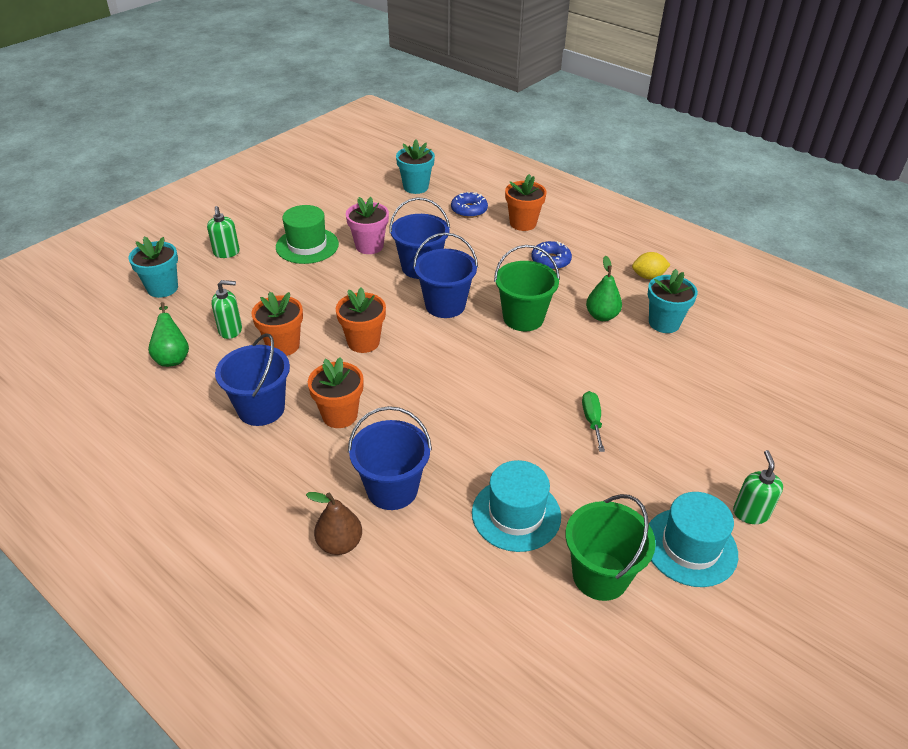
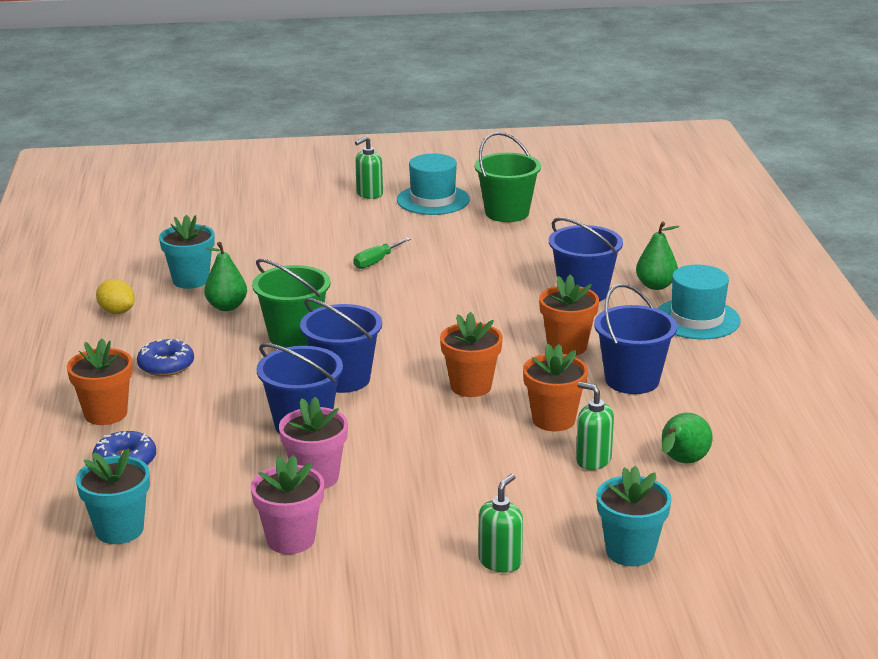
camera: 135 degrees left, 15 degrees down
green hat [276,205,339,264] -> none
brown pear [306,492,362,555] -> green pear [636,221,679,290]
turquoise hat [472,460,561,552] -> turquoise hat moved to [657,265,741,340]
none -> pink flower pot [251,455,324,554]

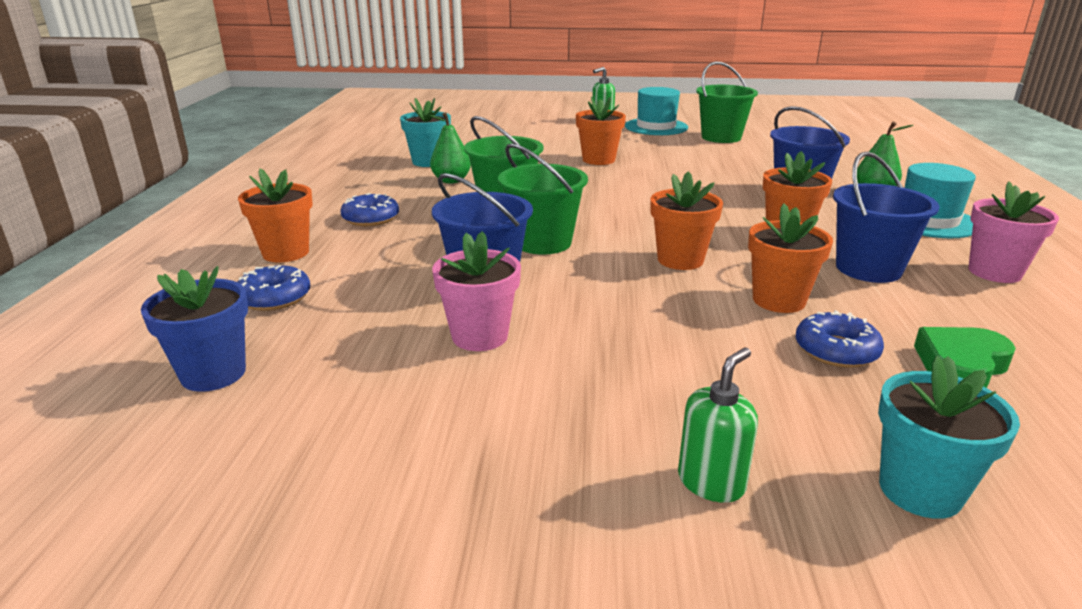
camera: 10 degrees right, 0 degrees up
turquoise flower pot [76,448,150,544] -> blue flower pot [141,266,248,392]
yellow lemon [96,279,135,314] -> none
pink flower pot [251,455,324,554] -> pink flower pot moved to [968,181,1059,283]
blue bucket [300,298,382,393] -> green bucket [498,143,588,255]
green screwdriver [353,237,411,269] -> orange flower pot [576,96,626,165]
green soap dispenser [576,382,614,470] -> blue donut [795,310,884,368]
green pear [662,413,713,463] -> green heart [914,327,1016,388]

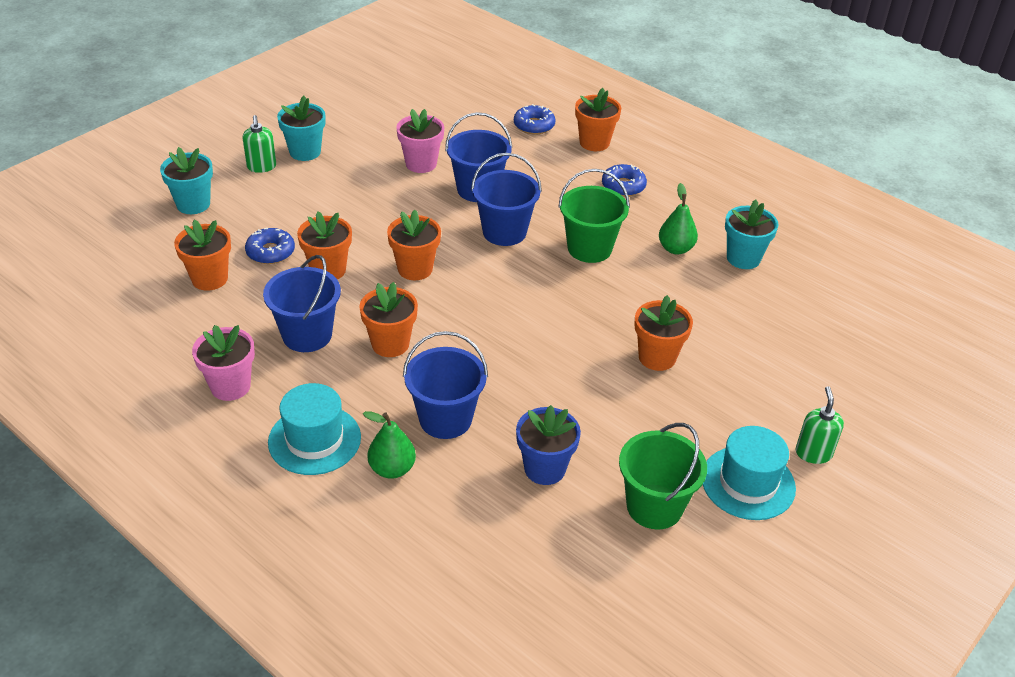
camera: 125 degrees right, 15 degrees up
blue flower pot [141,266,248,392] -> blue flower pot moved to [516,405,581,485]
green bucket [498,143,588,255] -> blue bucket [471,153,542,246]
green heart [914,327,1016,388] -> orange flower pot [174,220,231,291]
none -> turquoise flower pot [277,96,326,161]

